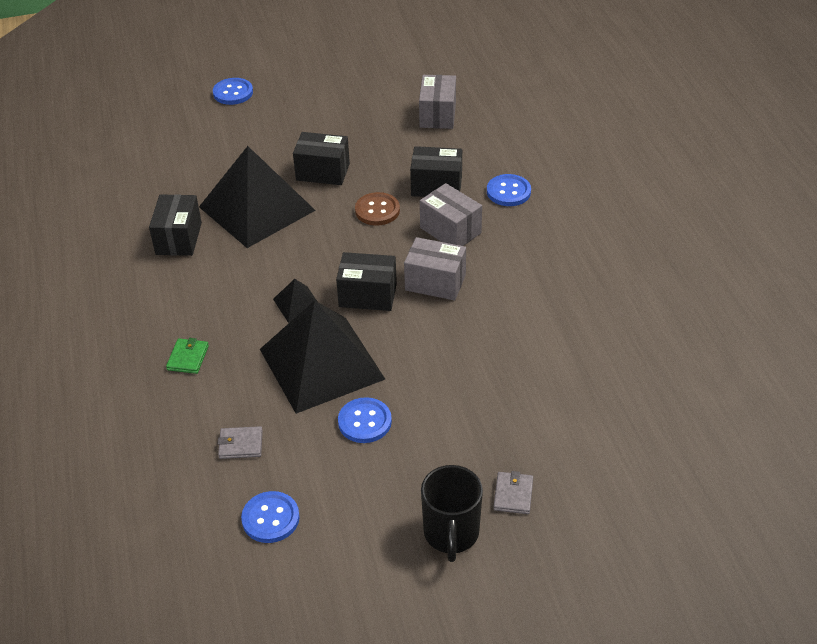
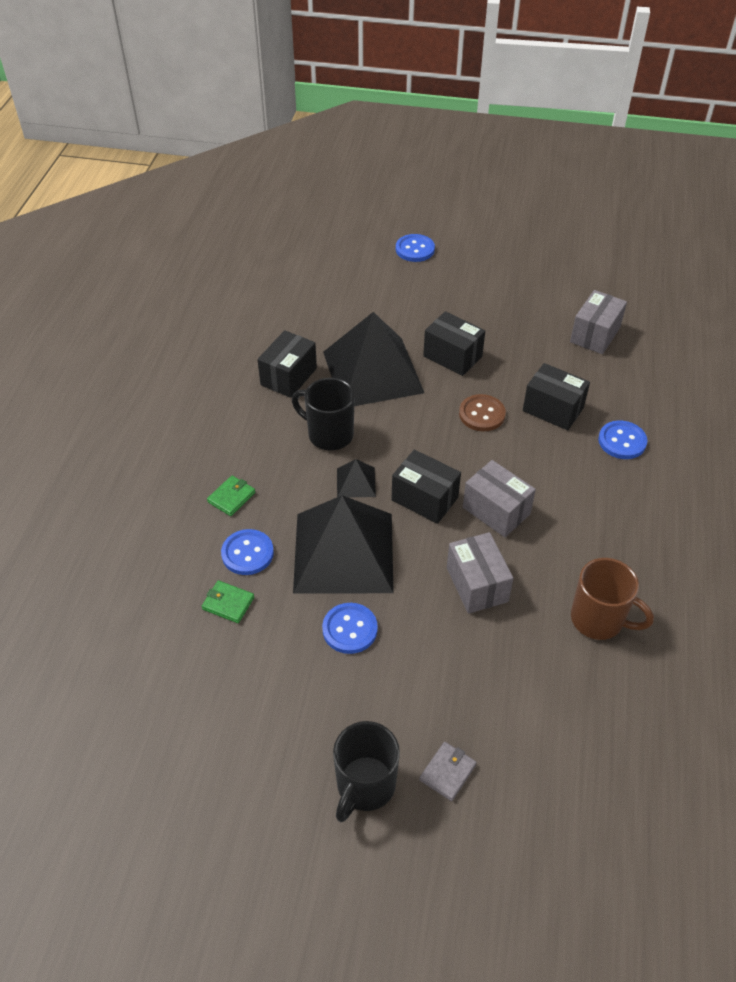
camera: 25 degrees right, 5 degrees up
grey wallet [218,426,263,459] -> green wallet [202,580,254,623]
blue button [241,491,300,543] -> blue button moved to [221,529,274,575]
grey box [420,183,482,246] -> grey box moved to [447,532,514,614]
none -> black mug [292,378,355,450]
none -> brown mug [571,558,654,640]

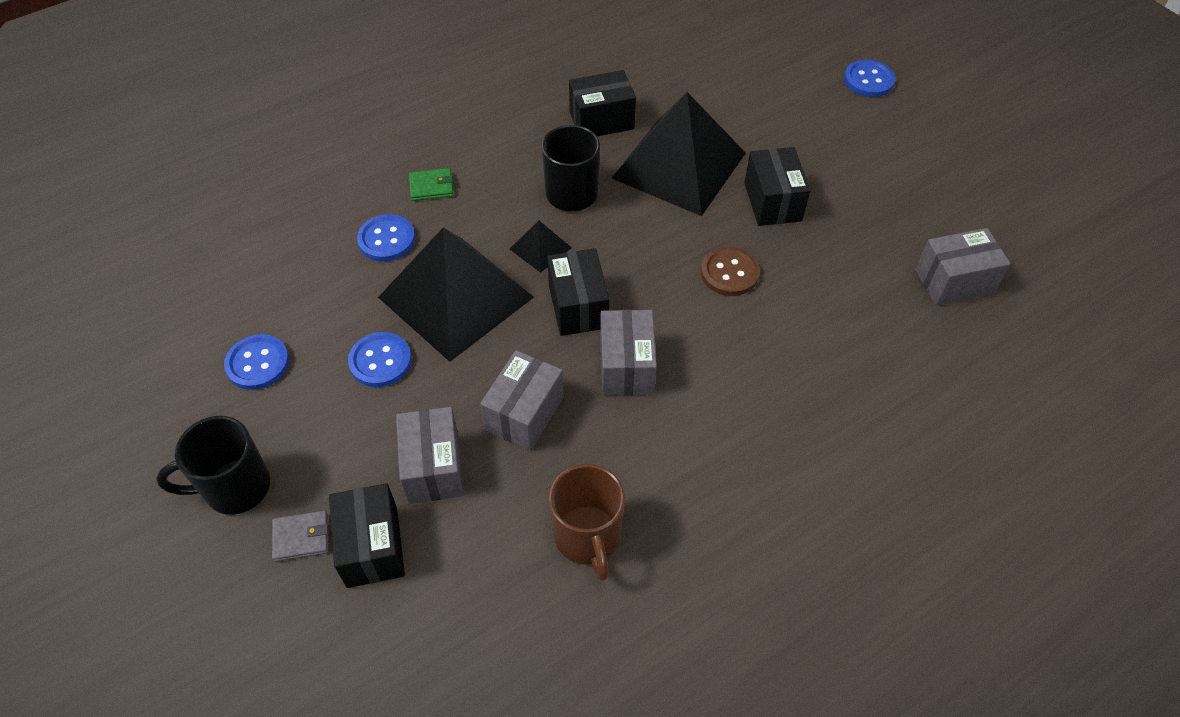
camera: 45 degrees right, 5 degrees up
green wallet [202,580,254,623] -> none
black box [523,363,590,430] -> black box moved to [329,483,405,588]
blue button [598,420,647,459] -> blue button moved to [224,334,289,390]
none -> grey box [396,407,464,504]

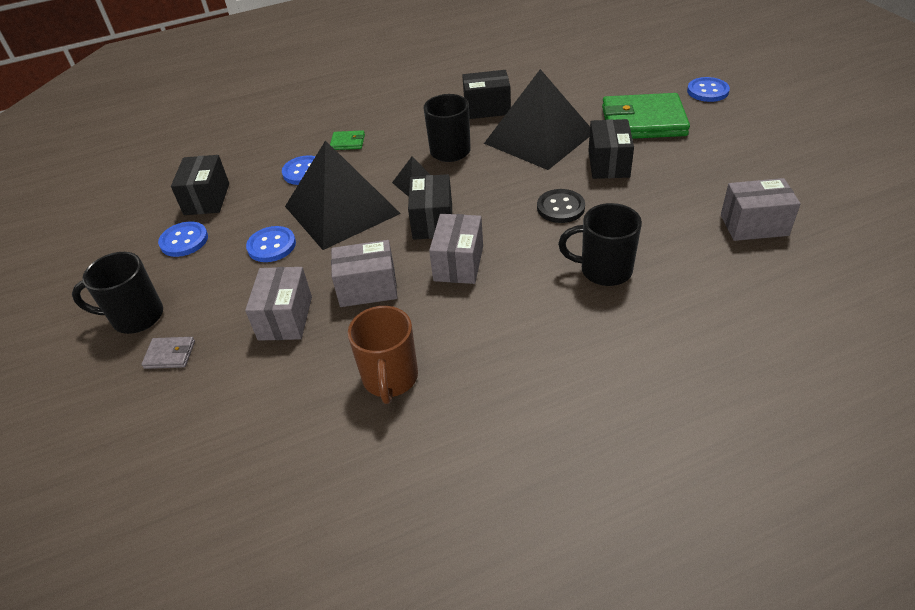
camera: 15 degrees right, 10 degrees down
black box [329,483,405,588] -> black box moved to [171,155,229,215]
grey box [480,350,564,451] -> grey box turned 45 degrees clockwise [331,240,398,307]
brown button [701,247,760,296] -> black button [537,189,585,223]
none -> black mug [558,203,642,286]
none -> green wallet [602,93,690,139]

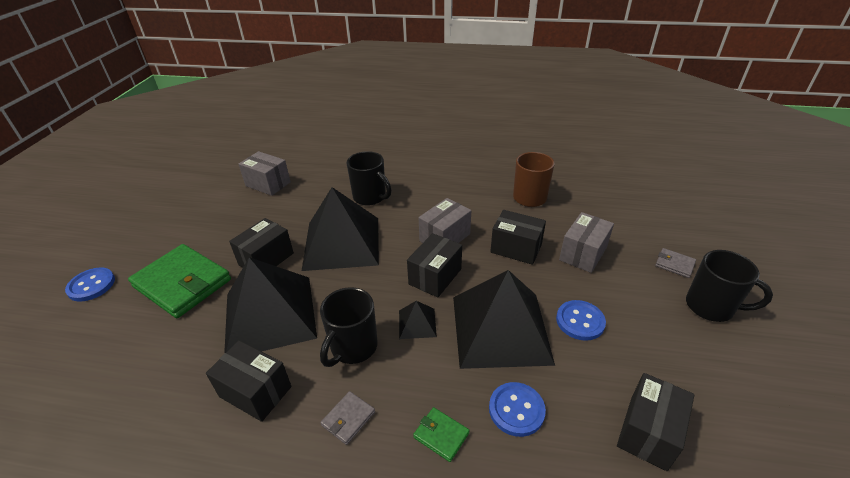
camera: 150 degrees left, 5 degrees down
blue button [158,222,208,257] -> none
grey box [331,240,398,307] -> black box [490,210,546,265]
black button [537,189,585,223] -> black pyramid [302,187,379,271]
none -> grey wallet [320,391,375,445]

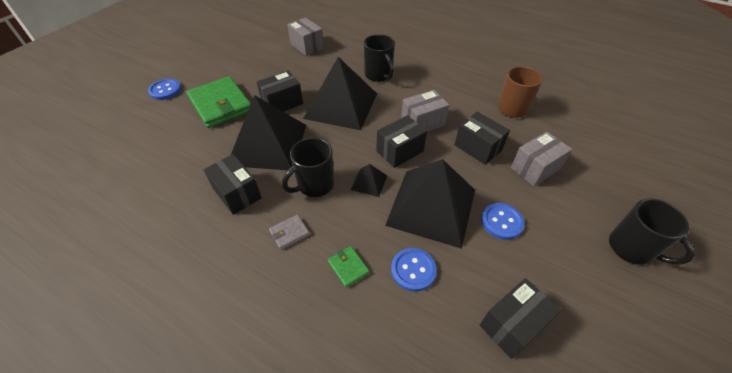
camera: 20 degrees right, 10 degrees up
grey wallet [655,248,696,278] -> none

